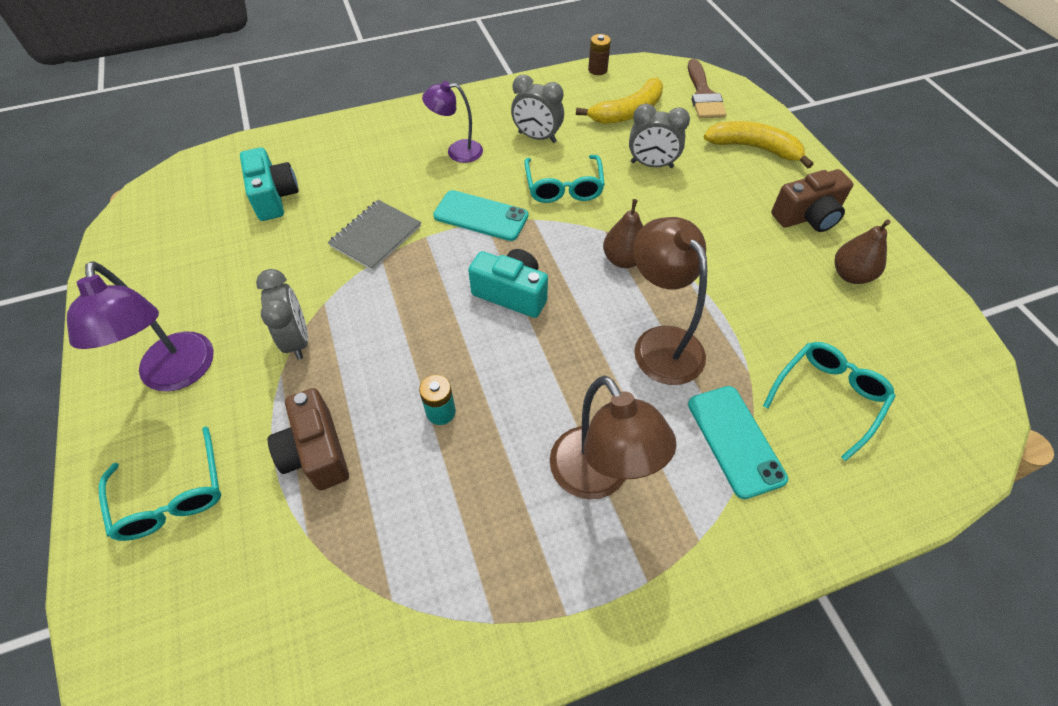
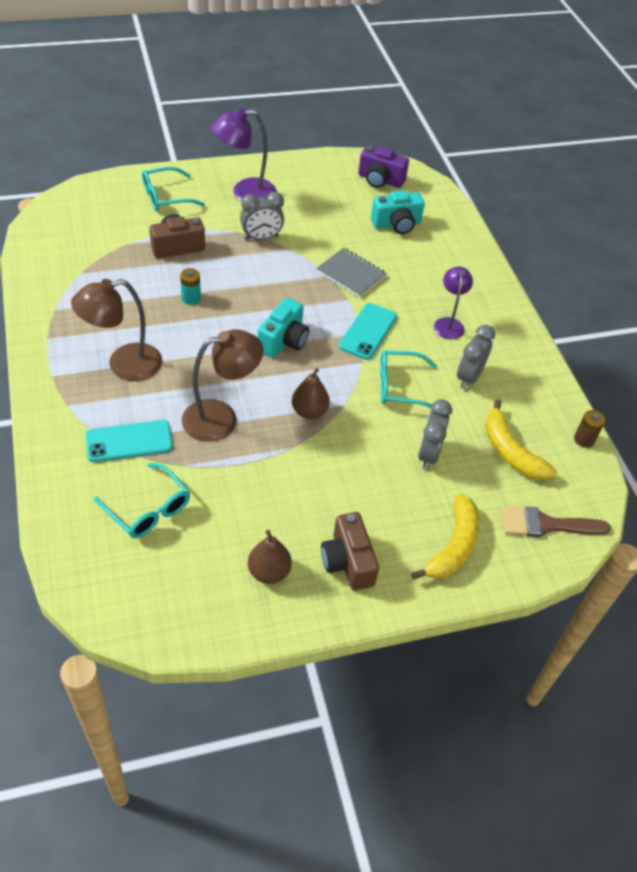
camera: 90 degrees right, 5 degrees down
none -> purple camera [358,146,409,188]

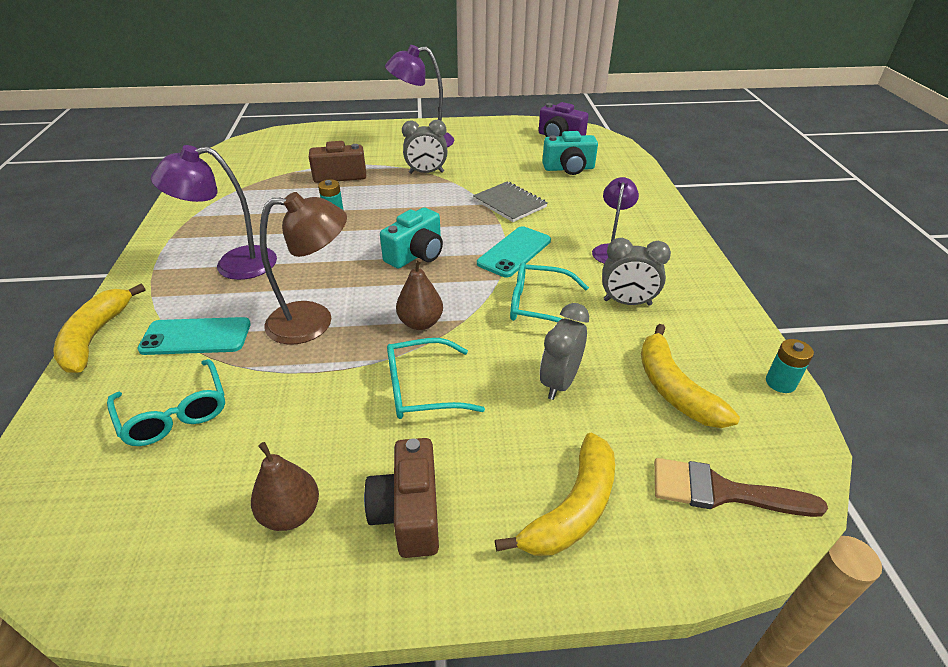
camera: 15 degrees right, 10 degrees down
brown lamp [71,279,162,381] -> purple lamp [151,145,277,280]
turquoise glasses [142,167,205,211] -> turquoise glasses moved to [387,338,485,419]
grey clock [457,325,495,389] -> grey clock turned 120 degrees counterclockwise [602,238,671,306]
brown battery [574,410,606,448] -> turquoise battery [766,339,814,393]
none -> yellow banana [53,284,146,373]

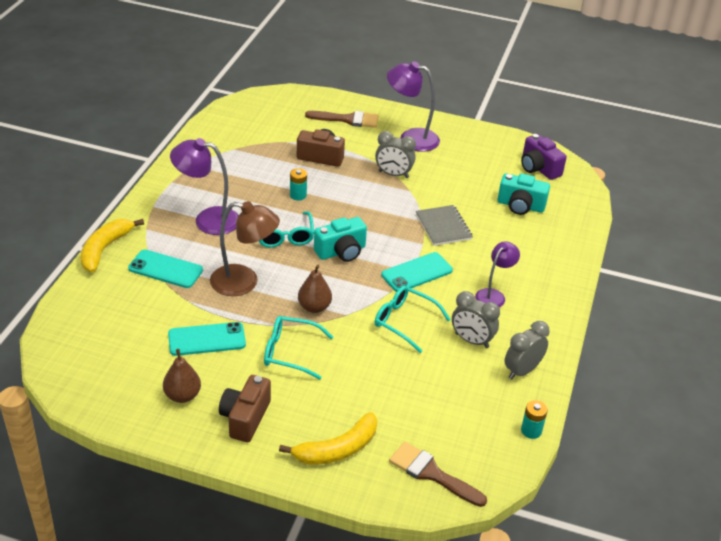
camera: 20 degrees right, 0 degrees up
turquoise glasses [107,359,225,446] -> turquoise glasses moved to [259,211,314,248]
grey clock [540,303,589,400] -> grey clock moved to [504,321,550,380]
yellow banana [641,324,740,428] -> none
none -> turquoise phone [168,322,246,356]
none -> brown brush [305,111,378,128]

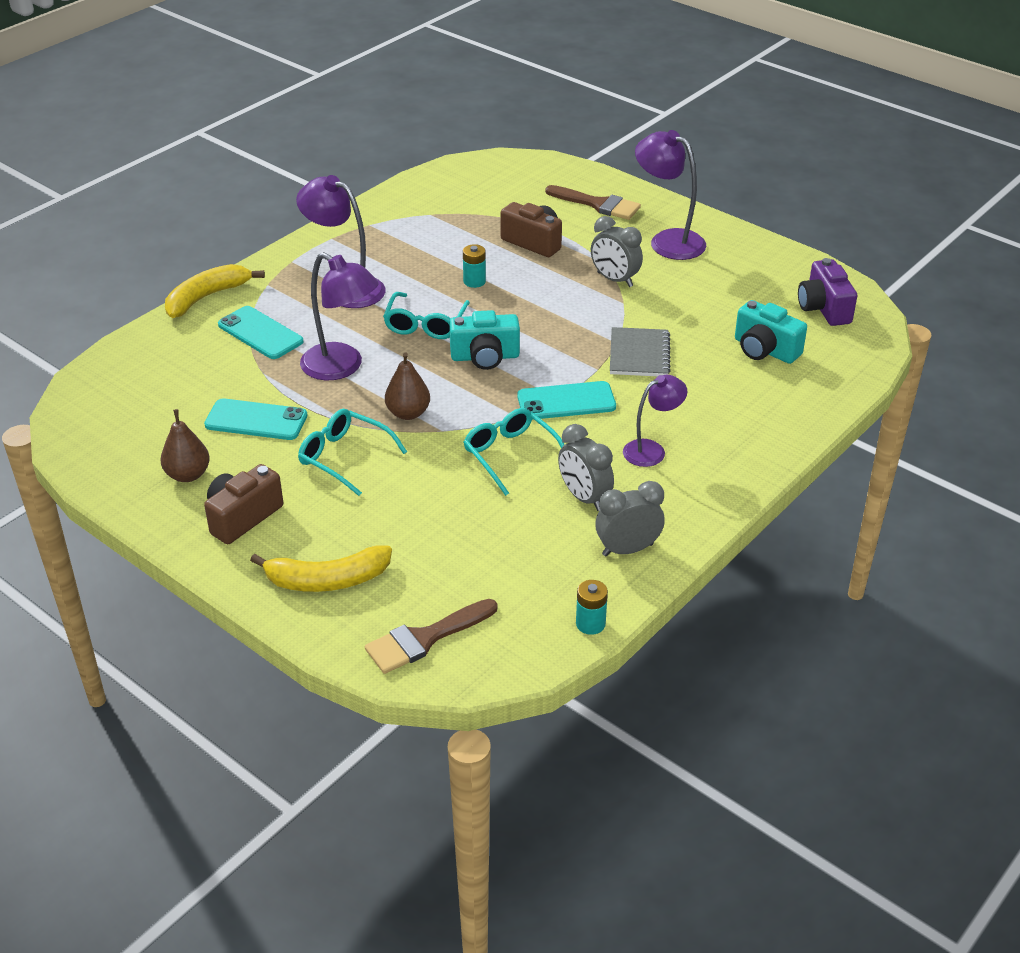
camera: 25 degrees right, 0 degrees up
brown lamp [210,201,280,296] -> purple lamp [300,252,379,380]
brown brush [389,442,487,507] -> brown brush turned 90 degrees counterclockwise [365,599,498,674]

